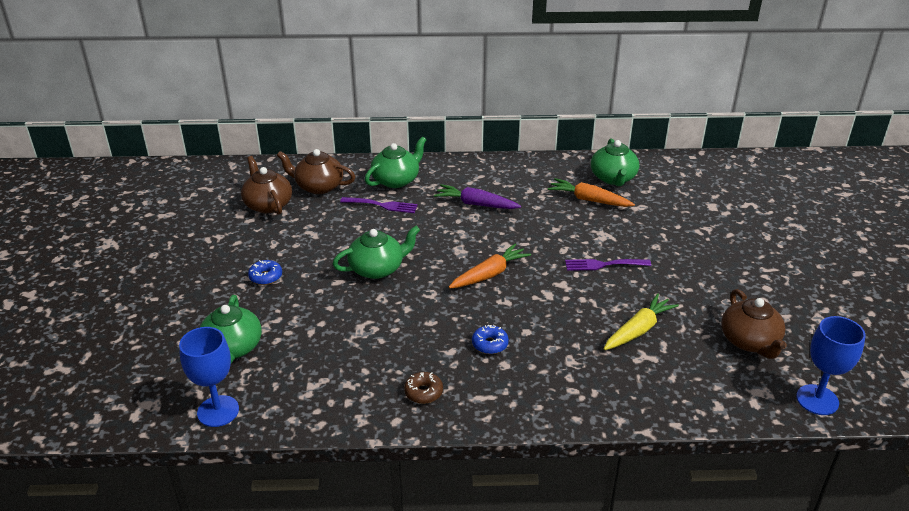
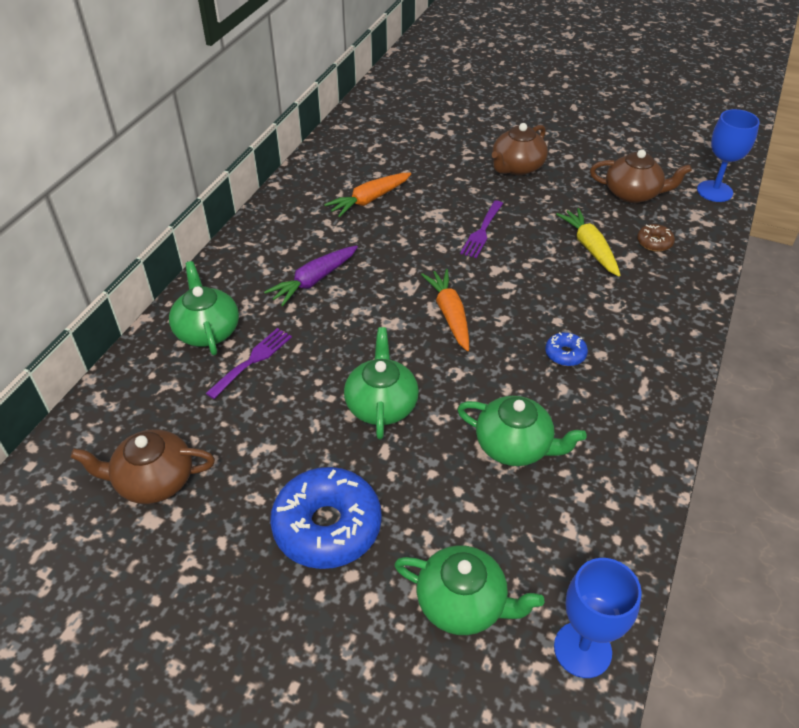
camera: 65 degrees left, 10 degrees up
blue donut [248,260,282,285] -> blue donut [270,467,382,569], size x2.19
brown teapot [277,149,355,194] -> brown teapot moved to [492,123,548,175]
brown donut [404,372,443,404] -> brown donut moved to [637,224,675,252]
green teapot [591,138,639,186] -> green teapot moved to [457,396,587,466]

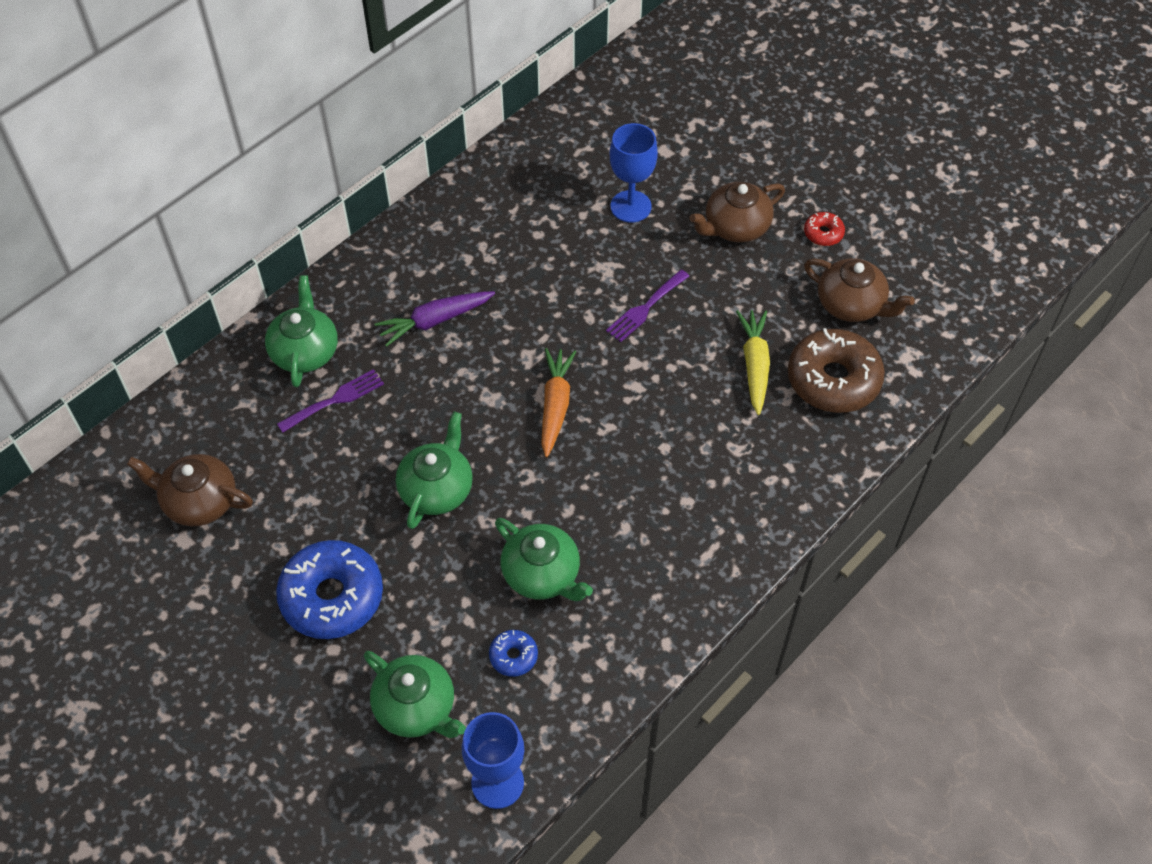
camera: 20 degrees right, 10 degrees up
orange carrot [324,172,411,217] -> none
blue donut [545,332,588,366] -> blue donut moved to [489,630,538,677]
brown donut [637,224,675,252] -> brown donut [788,328,885,413], size x2.19
blue goblet [697,109,760,202] -> blue goblet moved to [609,123,658,223]
none -> red donut [804,212,845,246]

